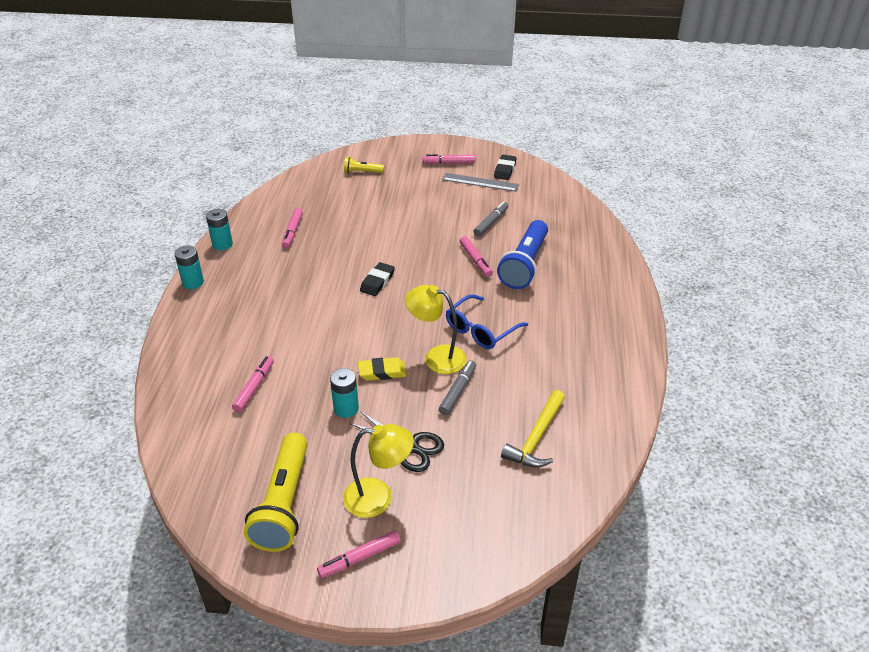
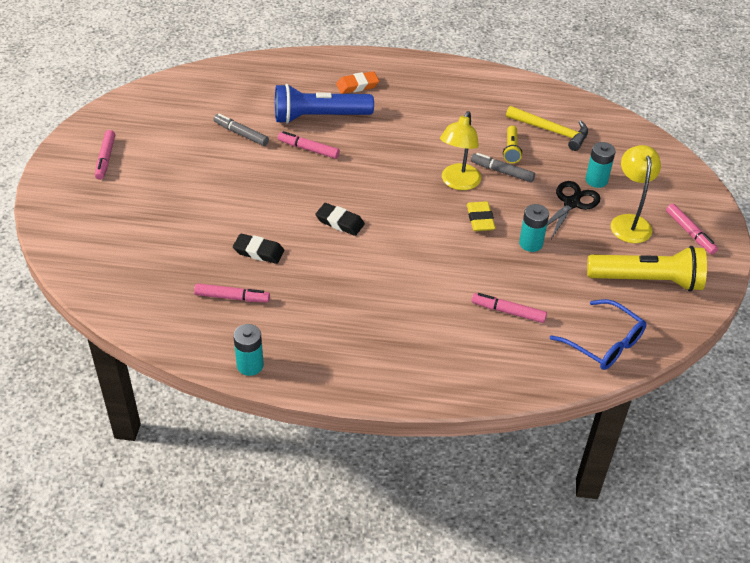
camera: 90 degrees left, 5 degrees up
turquoise battery [175,246,204,289] -> turquoise battery moved to [585,142,616,188]
yellow flashlight [344,157,384,173] -> yellow flashlight moved to [503,126,522,163]
grey ruler [442,173,519,192] -> none
blue glasses [446,294,528,349] -> blue glasses moved to [550,299,647,370]
pink marker [460,236,493,277] -> pink marker turned 135 degrees counterclockwise [278,131,340,159]
black eraser [494,155,517,180] -> black eraser moved to [233,233,284,264]
blue flashlight [497,220,548,289] -> blue flashlight turned 150 degrees clockwise [275,84,374,124]
none -> orange eraser [336,71,379,94]

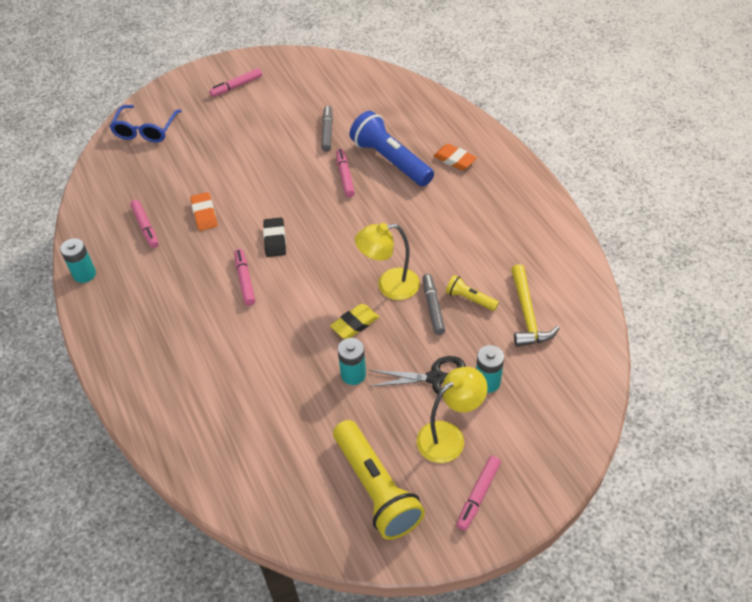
camera: 60 degrees right, 5 degrees up
black eraser [233,233,284,264] -> orange eraser [190,192,217,231]
pink marker [472,293,547,323] -> pink marker moved to [234,249,255,306]
yellow flashlight [503,126,522,163] -> yellow flashlight turned 60 degrees clockwise [446,275,499,311]
blue glasses [550,299,647,370] -> blue glasses moved to [110,105,181,143]

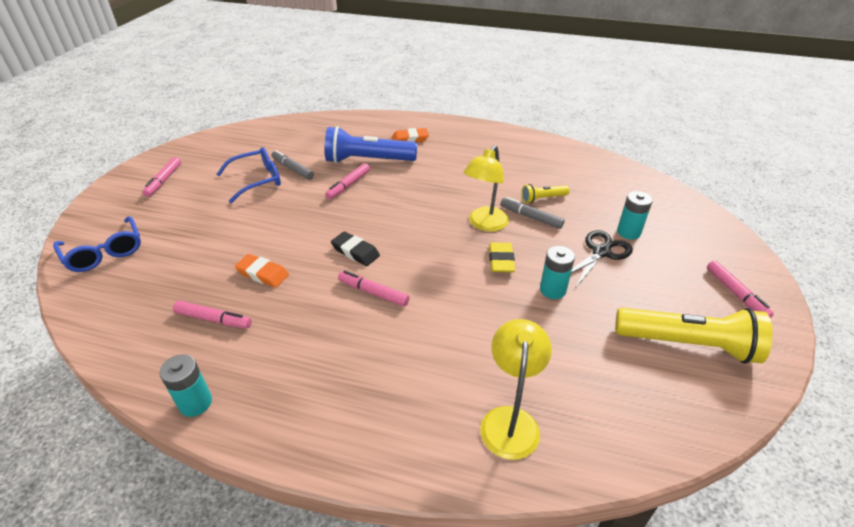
camera: 50 degrees left, 10 degrees down
pink marker [336,149,355,197] -> pink marker turned 90 degrees counterclockwise [325,163,370,199]
yellow lamp [417,367,488,463] -> yellow lamp moved to [480,319,552,460]
yellow hammer [511,264,559,347] -> none
none -> blue glasses [217,147,281,203]

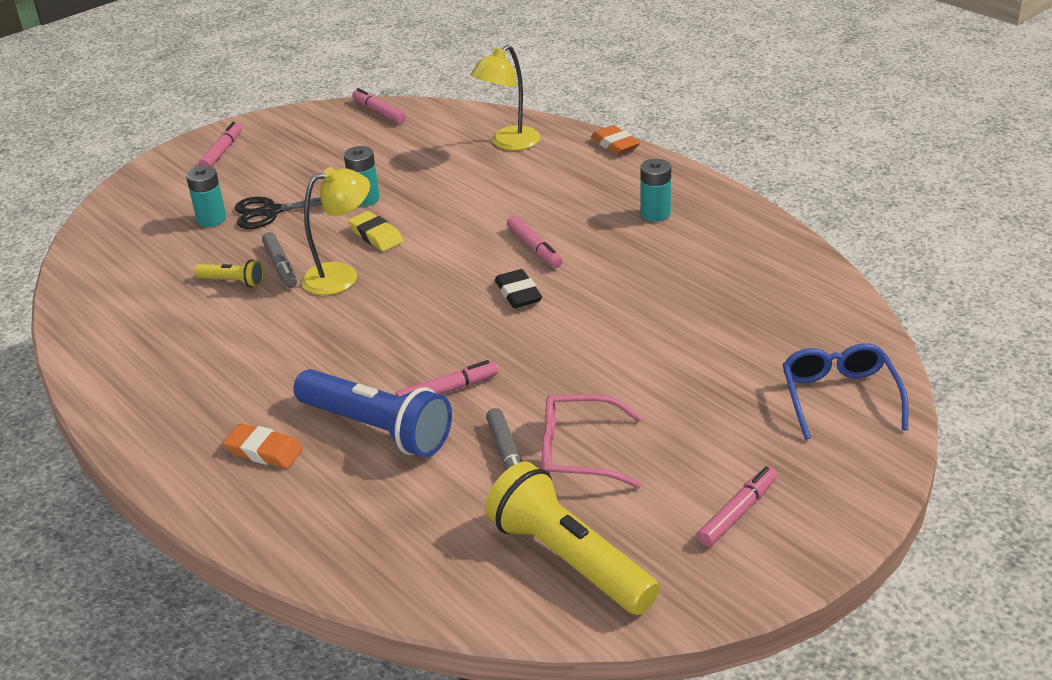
camera: 145 degrees left, 5 degrees down
turquoise battery [159,354,212,417] -> turquoise battery moved to [640,159,671,222]
pink marker [173,301,252,329] -> pink marker moved to [352,88,406,124]
blue glasses [217,147,281,203] -> pink glasses [542,394,642,488]
orange eraser [235,254,289,288] -> orange eraser moved to [591,125,640,155]
yellow eraser [489,242,515,272] -> yellow eraser turned 75 degrees counterclockwise [348,211,403,251]
yellow flashlight [615,308,773,364] -> yellow flashlight moved to [485,461,660,615]

